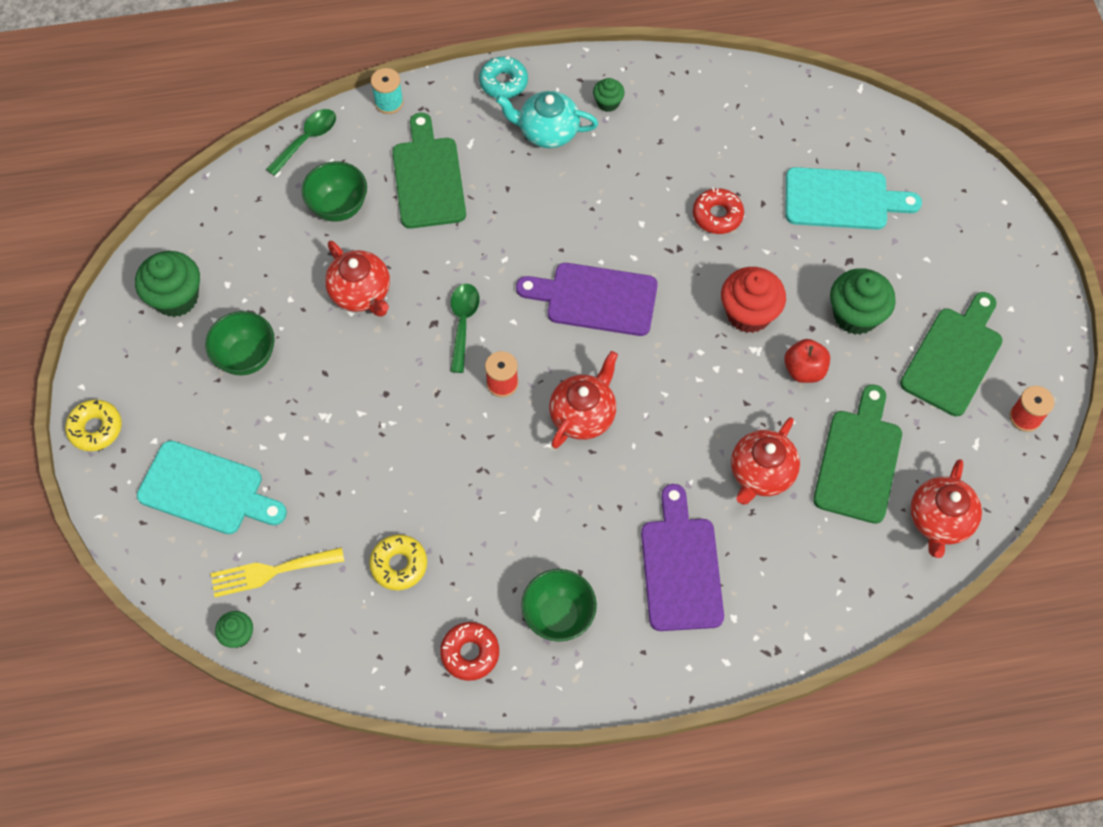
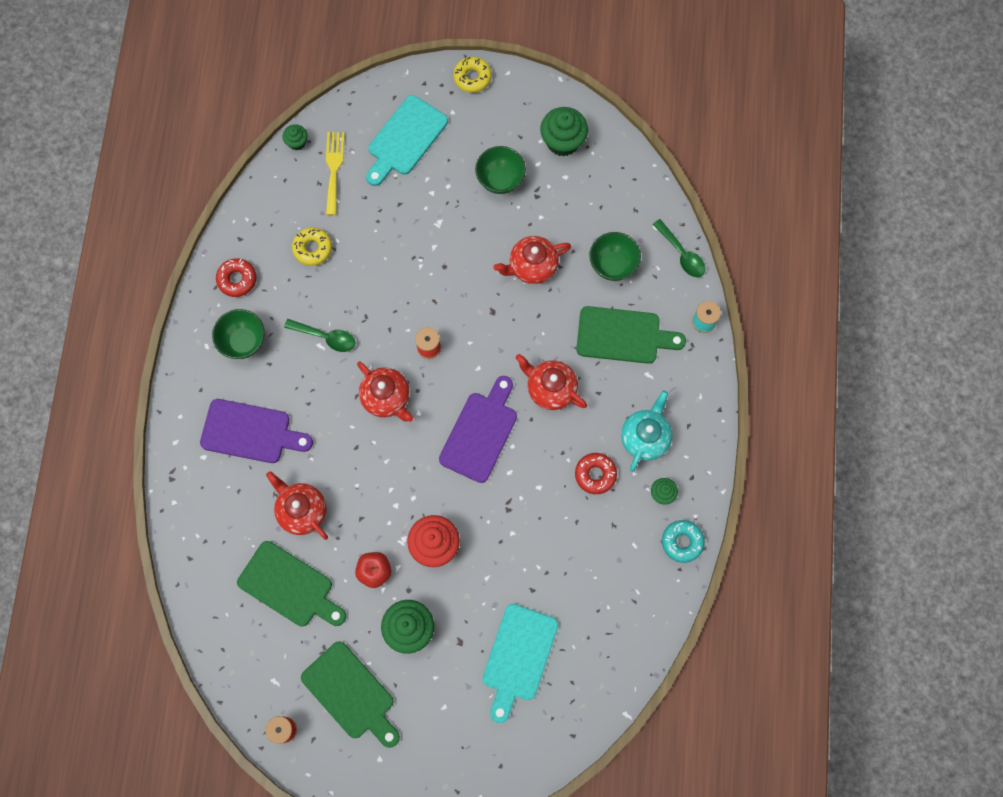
camera: 105 degrees right, 10 degrees up
green spoon [450,284,480,373] -> green spoon moved to [284,319,355,352]
turquoise donut [479,56,528,99] -> turquoise donut moved to [662,520,705,563]
red donut [693,188,744,234] -> red donut moved to [575,453,617,494]
red teapot [910,459,982,558] -> red teapot moved to [516,354,587,410]

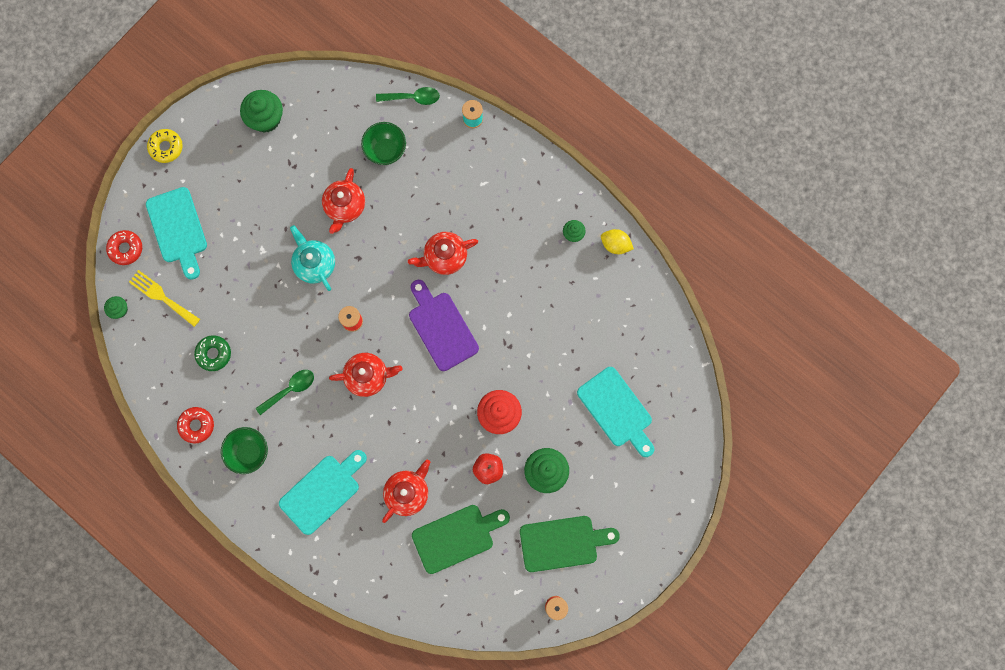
camera: 55 degrees left, 5 degrees up
purple cutting board [200,399,313,463] -> turquoise cutting board [279,450,367,535]
red teapot [266,471,328,540] -> red teapot turned 135 degrees clockwise [382,460,430,523]
yellow donut [292,227,332,266] -> green donut [194,335,231,371]
green bowl [475,146,526,194] -> none
red donut [575,453,617,494] -> red donut moved to [106,230,142,265]
green cutting board [576,306,686,364] -> none
turquoise teapot [621,390,672,472] -> turquoise teapot moved to [290,225,335,291]
turquoise donut [662,520,705,563] -> yellow lemon [601,229,634,254]

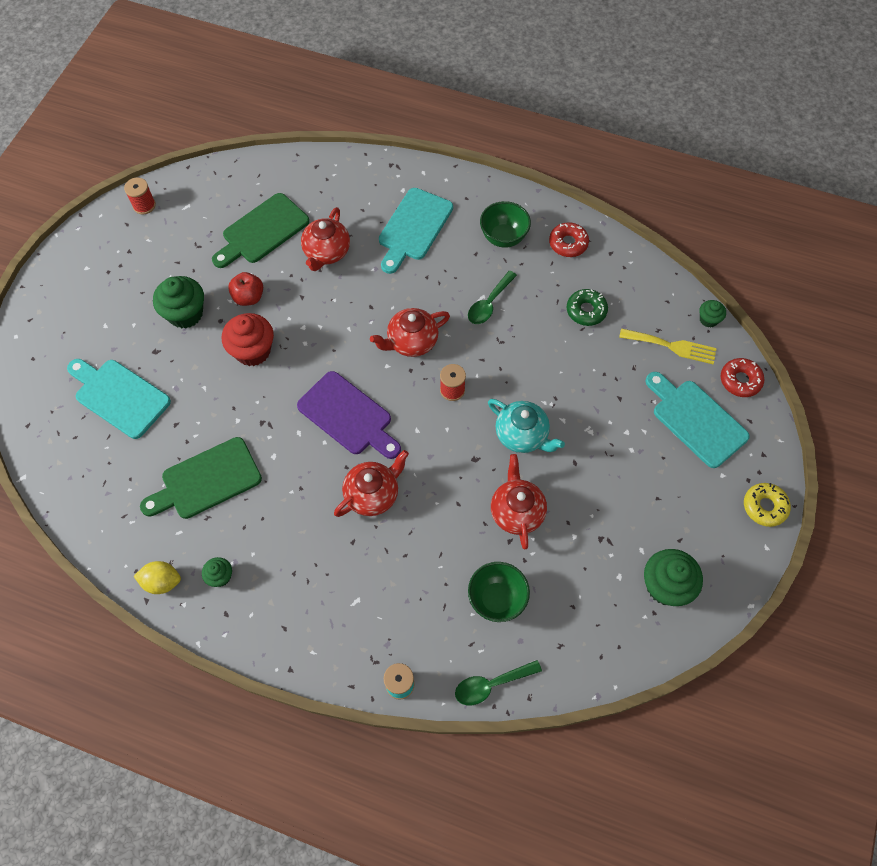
camera: 160 degrees right, 15 degrees down
green cutting board [520,516,620,572] -> green cutting board moved to [140,437,262,519]

